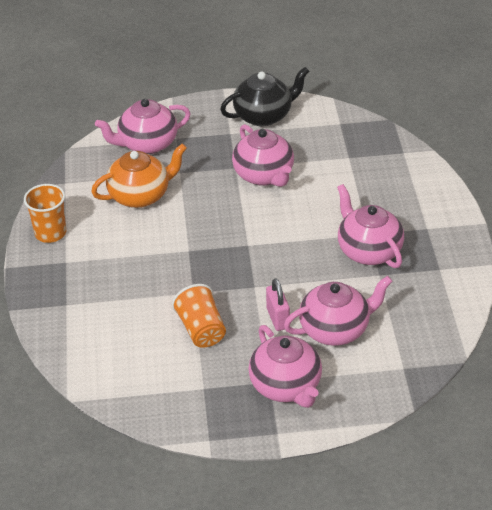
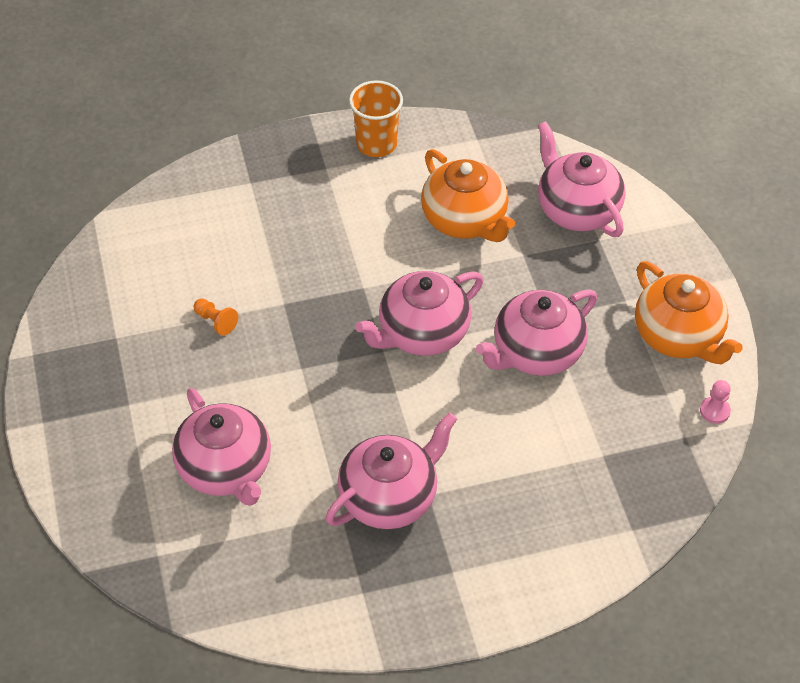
camera: 80 degrees right, 10 degrees up
orange cup [172,284,226,347] -> orange pawn [194,299,238,336]
black teapot [220,67,309,127] -> orange teapot [635,261,743,364]
pink teapot [248,325,322,408] -> pink teapot moved to [355,271,484,356]
pink padlock [266,278,290,331] -> none
none -> pink pawn [700,380,731,424]

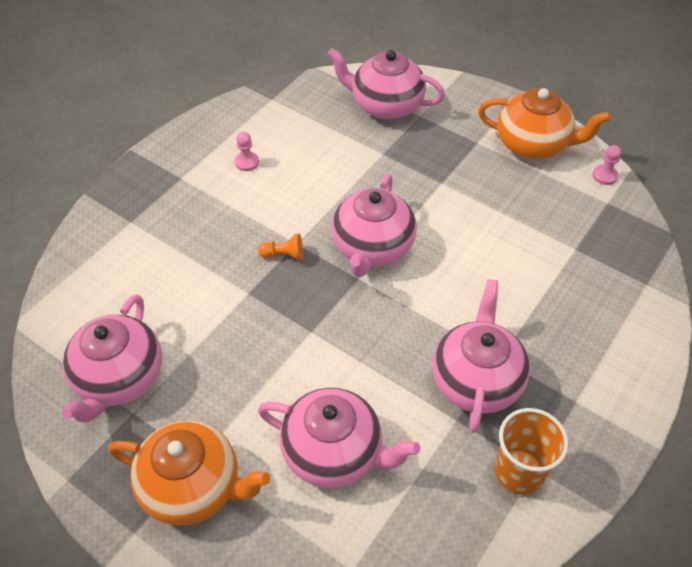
camera: 40 degrees left, 0 degrees up
orange pawn [194,299,238,336] -> orange pawn moved to [258,234,303,260]
orange cup [349,80,403,157] -> orange cup moved to [495,408,569,495]
orange teapot [421,149,515,242] -> orange teapot moved to [108,420,270,526]
pink teapot [476,289,597,376] -> pink teapot moved to [61,294,162,423]
none -> pink pawn [235,132,259,171]

